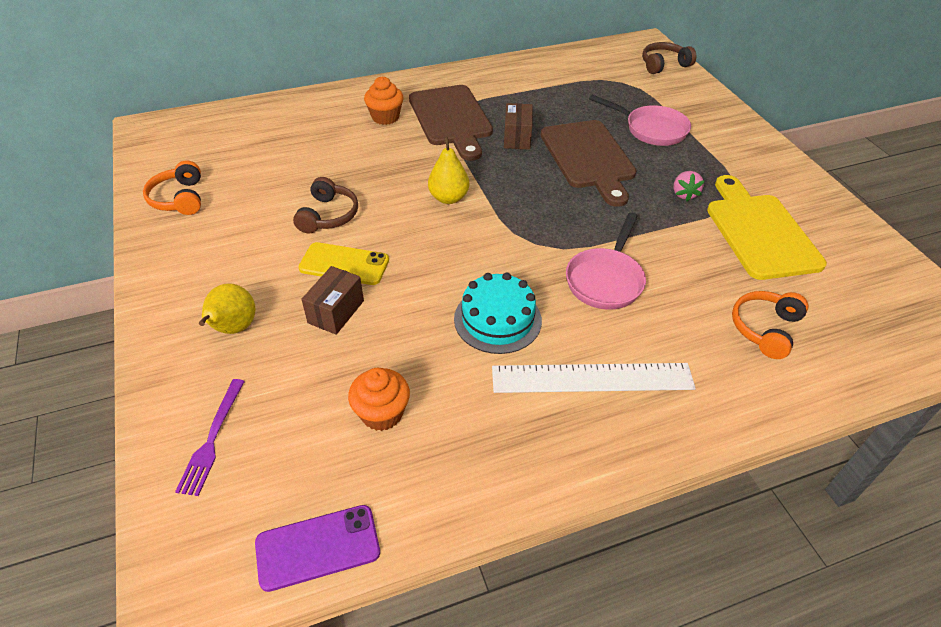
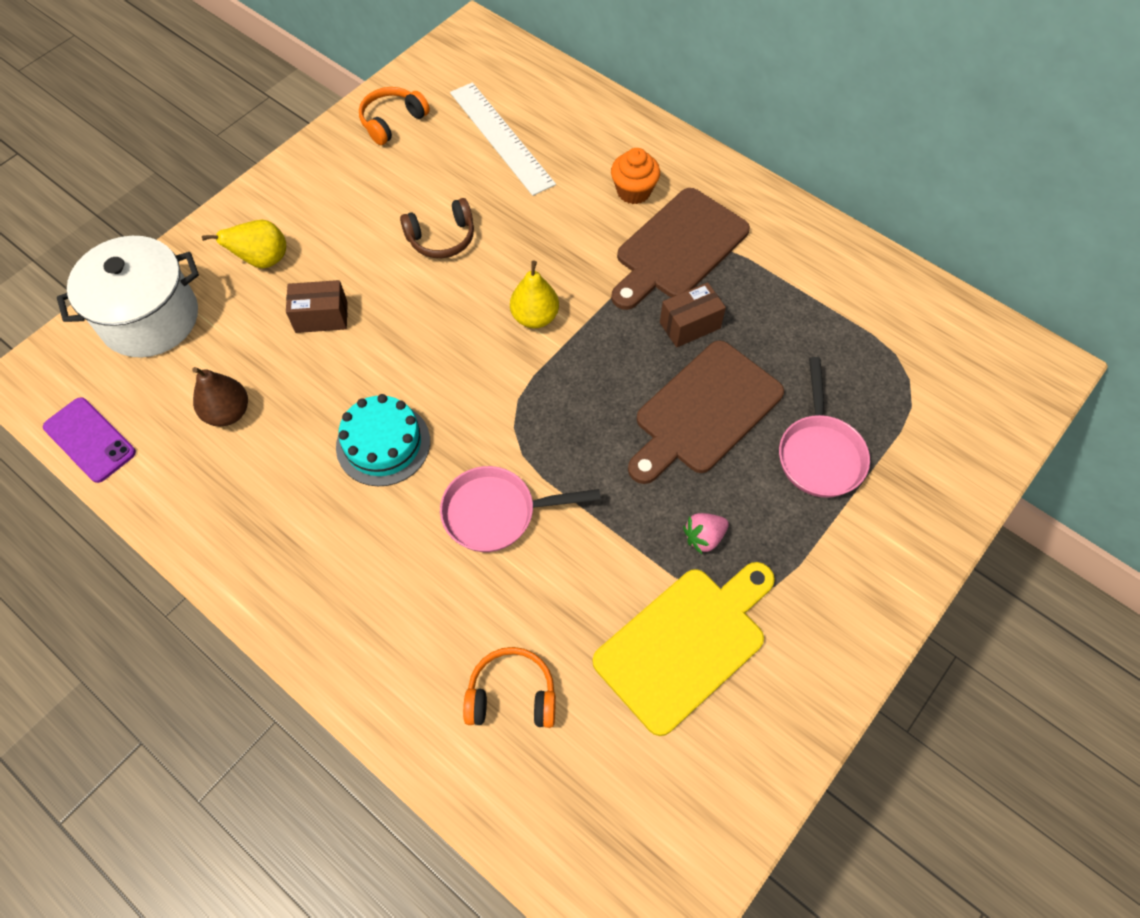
camera: 60 degrees right, 15 degrees up
purple fork [175,379,245,496] -> white pot [57,236,199,358]
yellow phone [298,242,389,285] -> none
orange cupcake [348,368,410,431] -> brown pear [192,367,248,426]
white ruler [492,363,696,393] -> white ruler moved to [450,82,556,196]
brown headphones [642,42,696,74] -> none

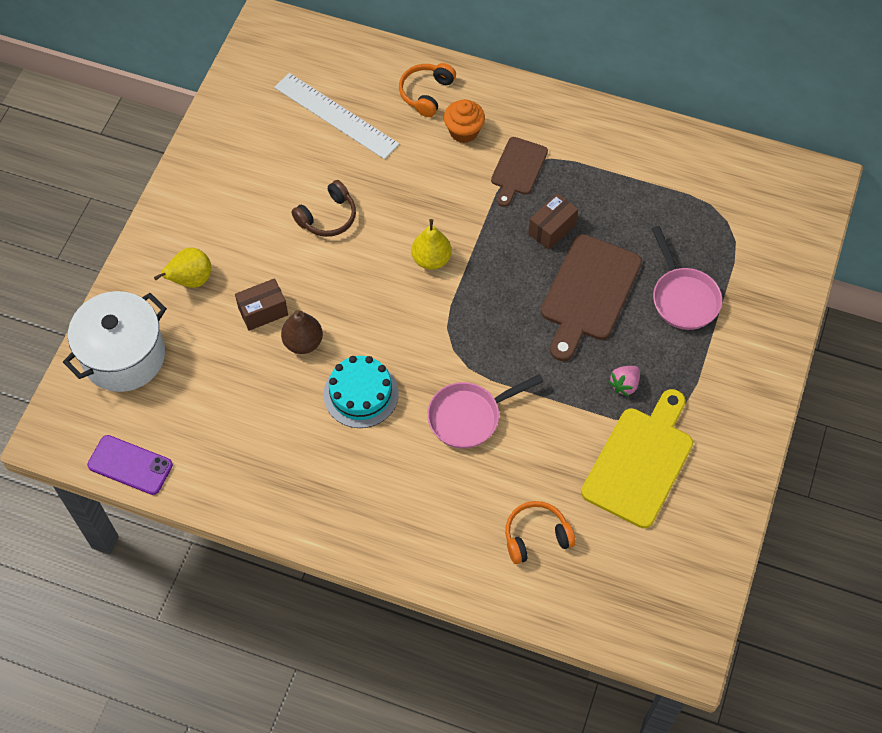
camera: 20 degrees left, 0 degrees up
brown pear [192,367,248,426] -> brown pear moved to [281,310,323,354]
orange headphones [359,87,430,145] -> orange headphones moved to [399,63,456,117]
brown cutting board [611,188,750,310] -> brown cutting board [491,137,548,207], size x0.60

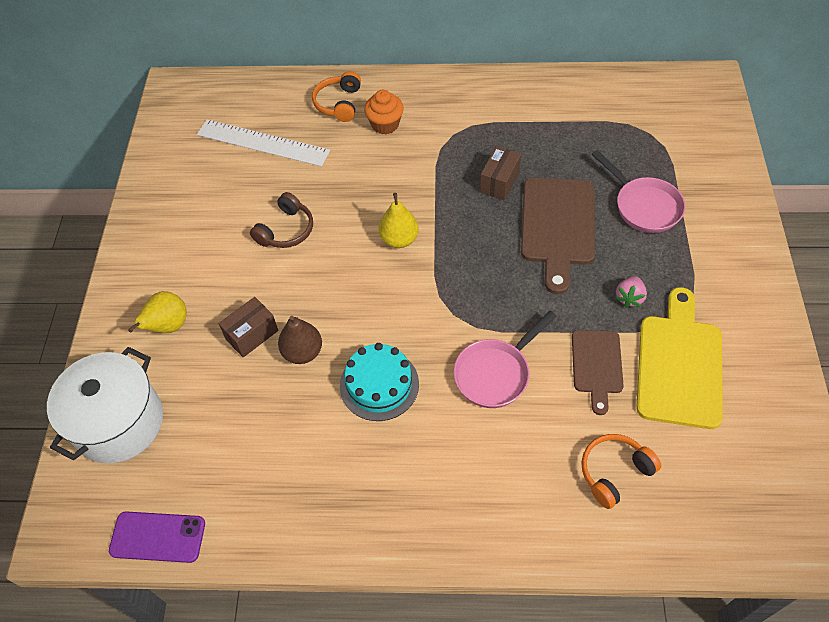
camera: 15 degrees left, 5 degrees down
brown cutting board [491,137,548,207] -> brown cutting board moved to [572,330,624,415]

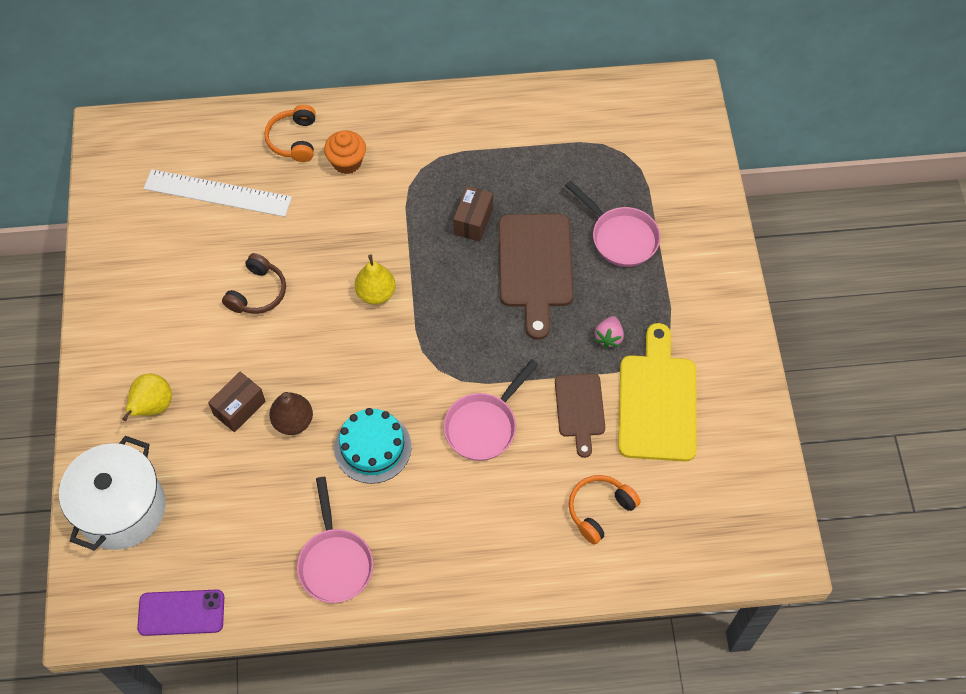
camera: 10 degrees left, 5 degrees up
none -> pink pan [297,477,373,603]

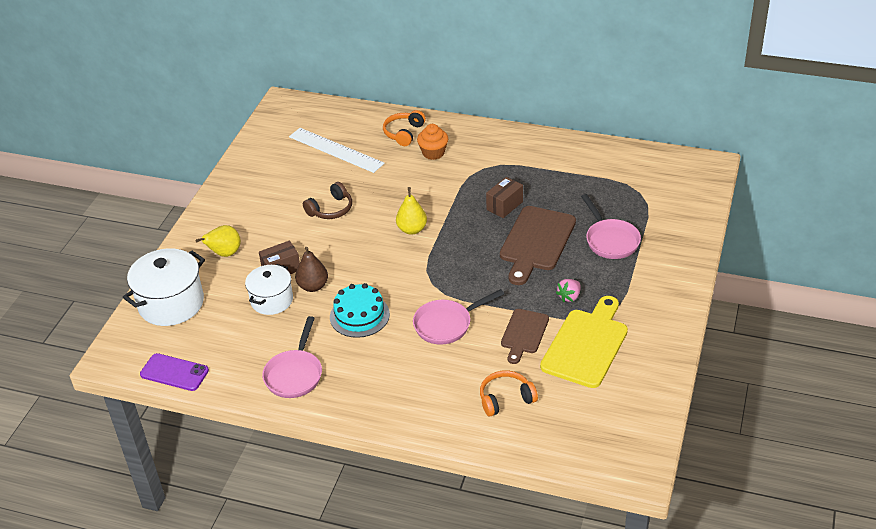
camera: 25 degrees right, 20 degrees down
none -> white pot [245,264,293,315]

